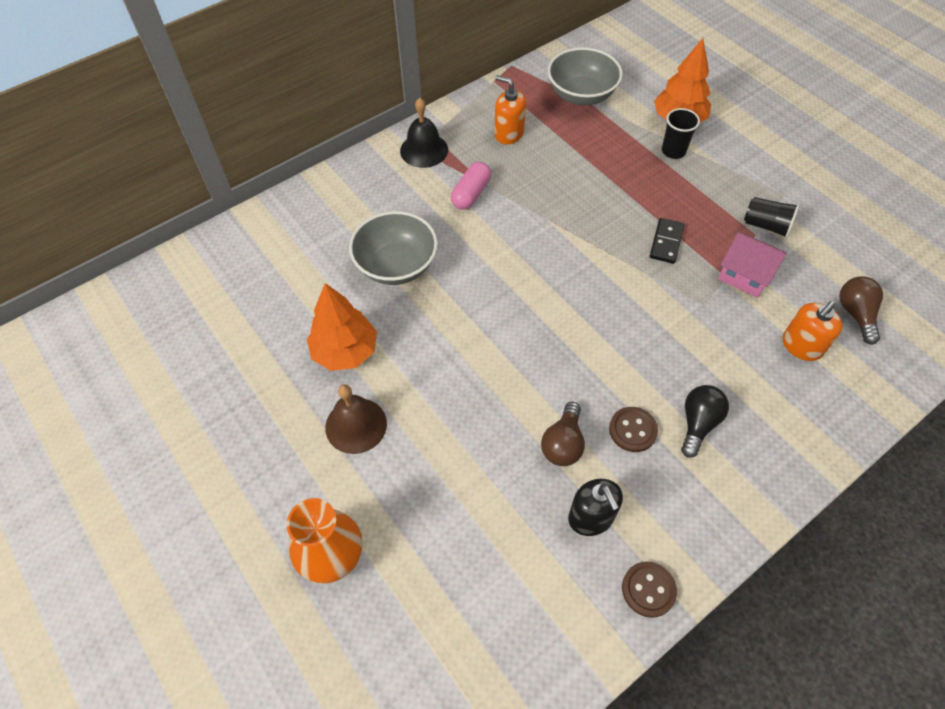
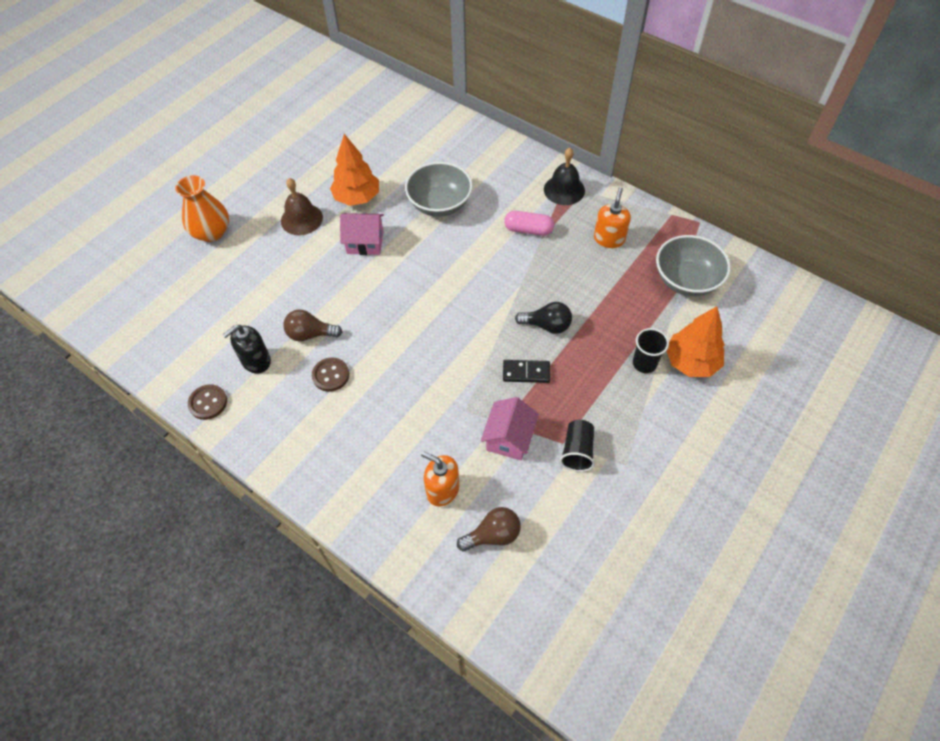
camera: 75 degrees right, 0 degrees up
black light bulb [681,385,729,458] -> black light bulb moved to [515,302,572,334]
none -> pink house [340,213,384,255]

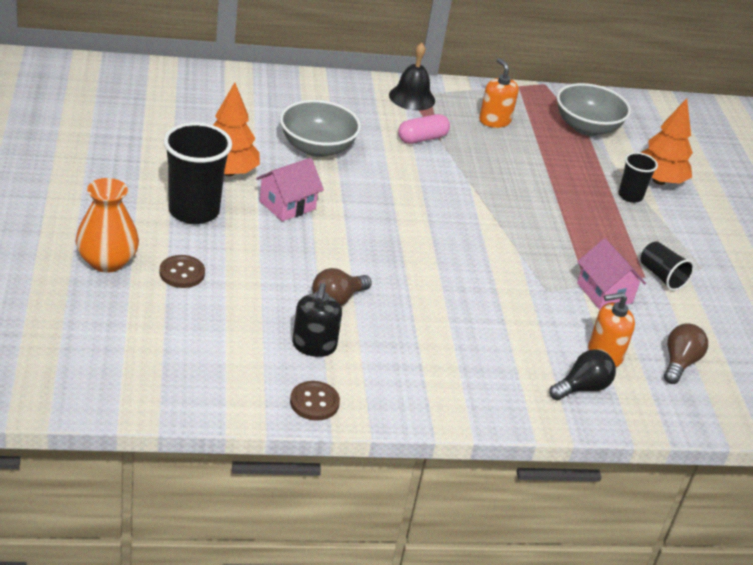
camera: 50 degrees left, 20 degrees down
brown bell [281,178,323,235] -> black cup [163,122,232,224]
brown button [312,358,349,392] -> brown button moved to [159,255,205,288]
black domino [503,360,550,383] -> none
black light bulb [515,302,572,334] -> black light bulb moved to [549,349,616,400]

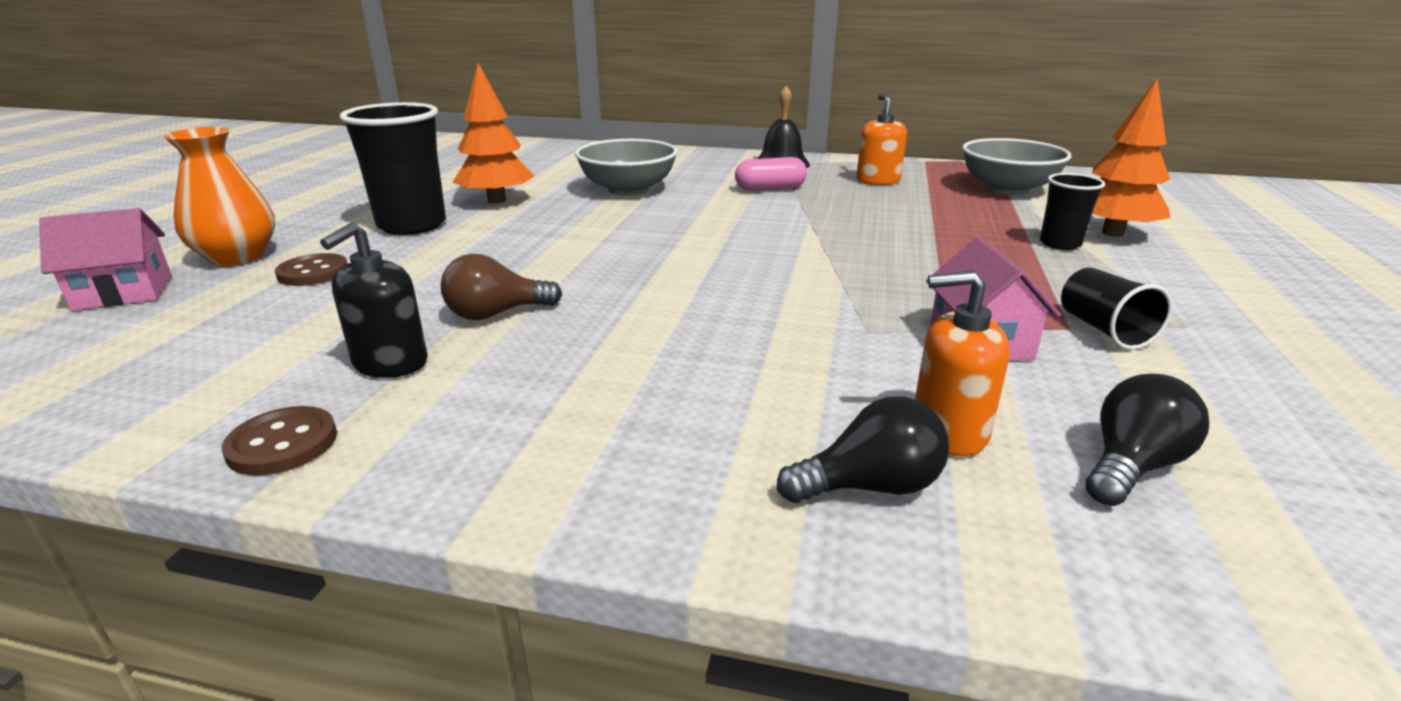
camera: 25 degrees right, 10 degrees down
pink house [256,158,324,221] -> pink house moved to [39,208,172,311]
brown light bulb [664,323,708,384] -> black light bulb [1086,374,1209,506]

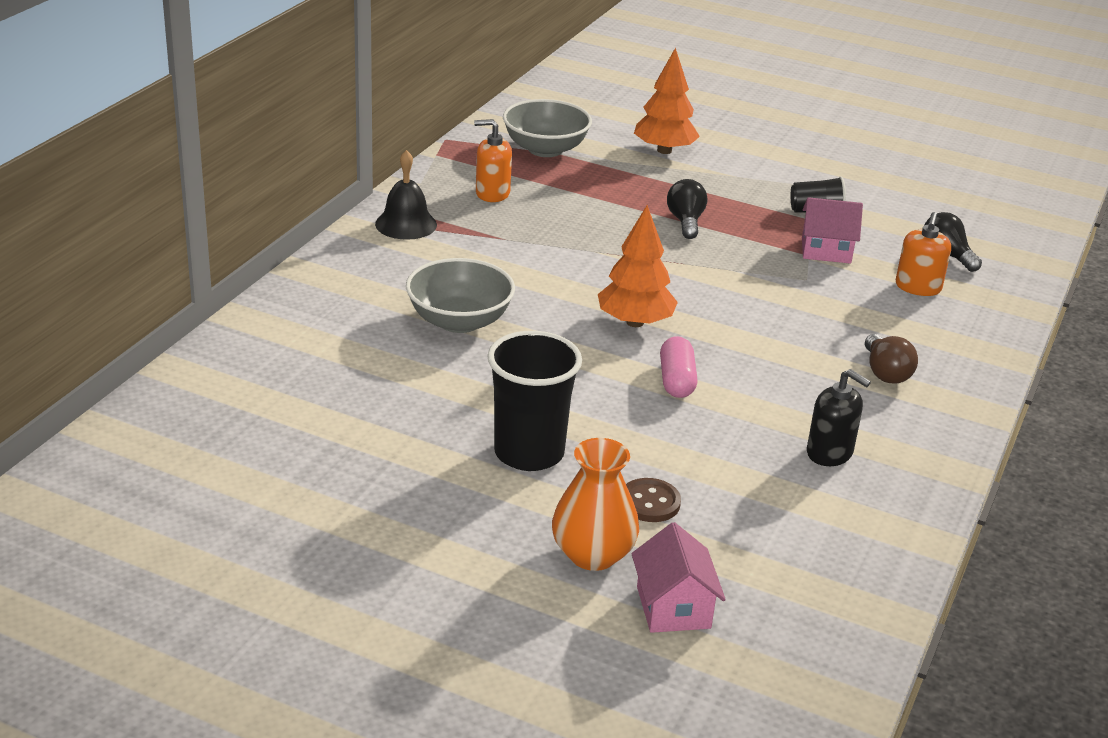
camera: 80 degrees left, 5 degrees up
brown button [222,406,337,475] -> none
brown light bulb [441,254,562,320] -> brown light bulb moved to [865,334,918,384]
orange tree [452,63,534,204] -> orange tree moved to [598,205,678,327]
pink capsule [735,157,807,191] -> pink capsule moved to [660,336,697,398]
black light bulb [777,396,949,503] -> black light bulb moved to [667,179,707,239]
black cup [1040,173,1105,250] -> none

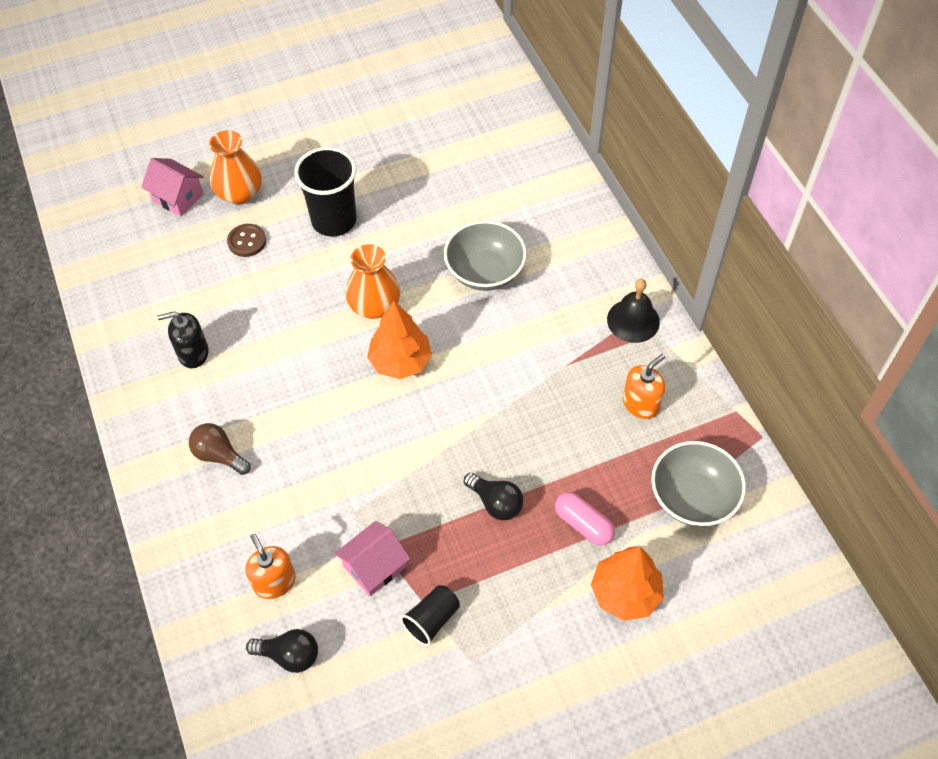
camera: 135 degrees right, 25 degrees up
pink capsule [660,336,697,398] -> pink capsule moved to [555,492,615,546]
none -> orange vase [345,244,400,319]

